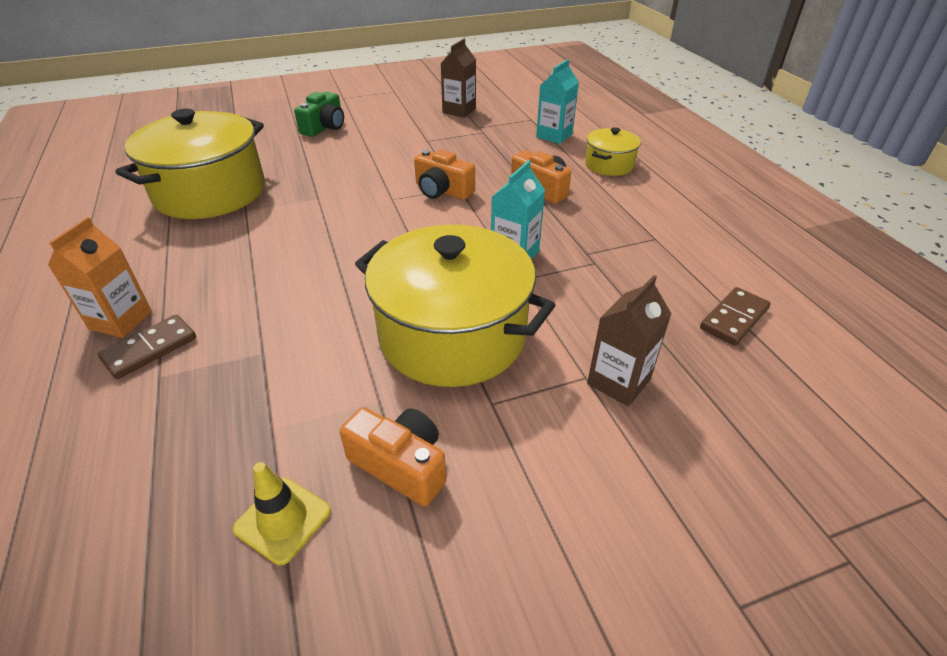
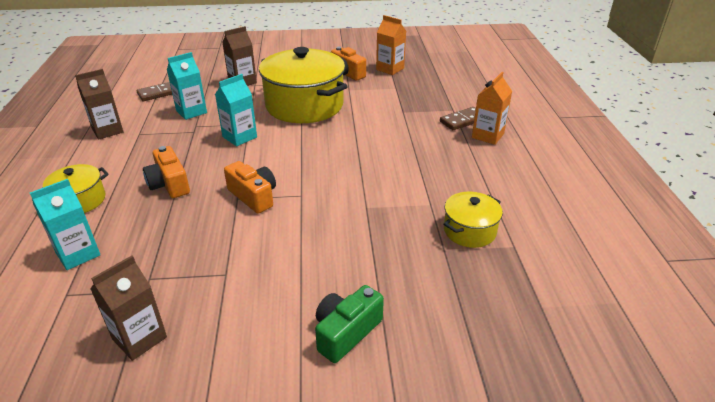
camera: 165 degrees left, 5 degrees down
yellow pot [115,109,265,219] -> yellow pot [444,192,503,248], size x0.49
yellow traffic cone [233,462,331,565] -> orange carton [376,15,406,75]
none -> brown carton [75,69,123,140]
none -> turquoise carton [167,52,207,120]

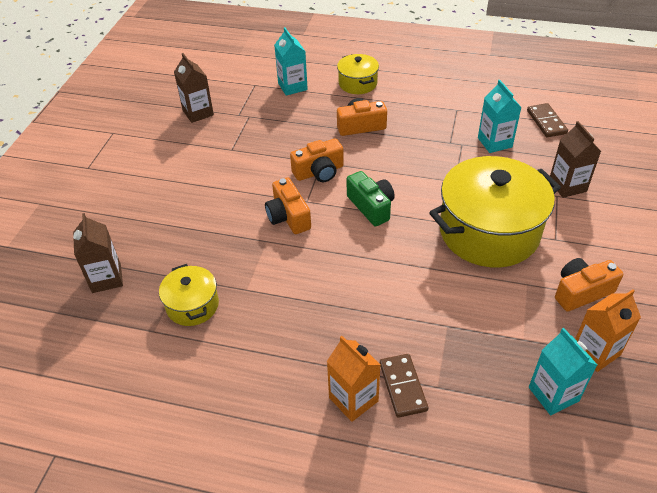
camera: 110 degrees right, 10 degrees up
brown carton [75,69,123,140] -> brown carton moved to [73,213,123,293]
turquoise carton [215,74,257,146] -> turquoise carton moved to [529,328,597,415]
green camera [315,285,384,363] -> green camera moved to [347,171,395,226]
none -> orange camera [265,178,311,234]

